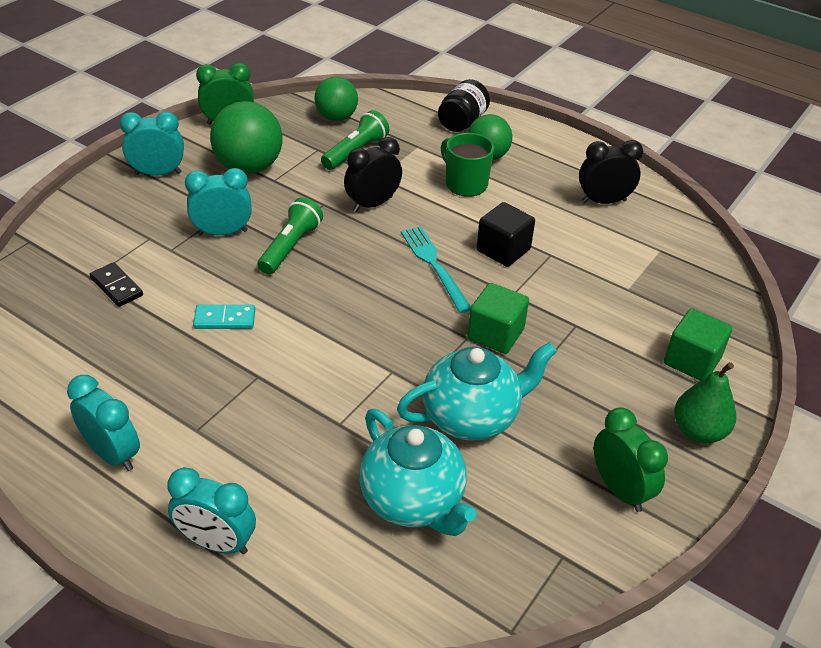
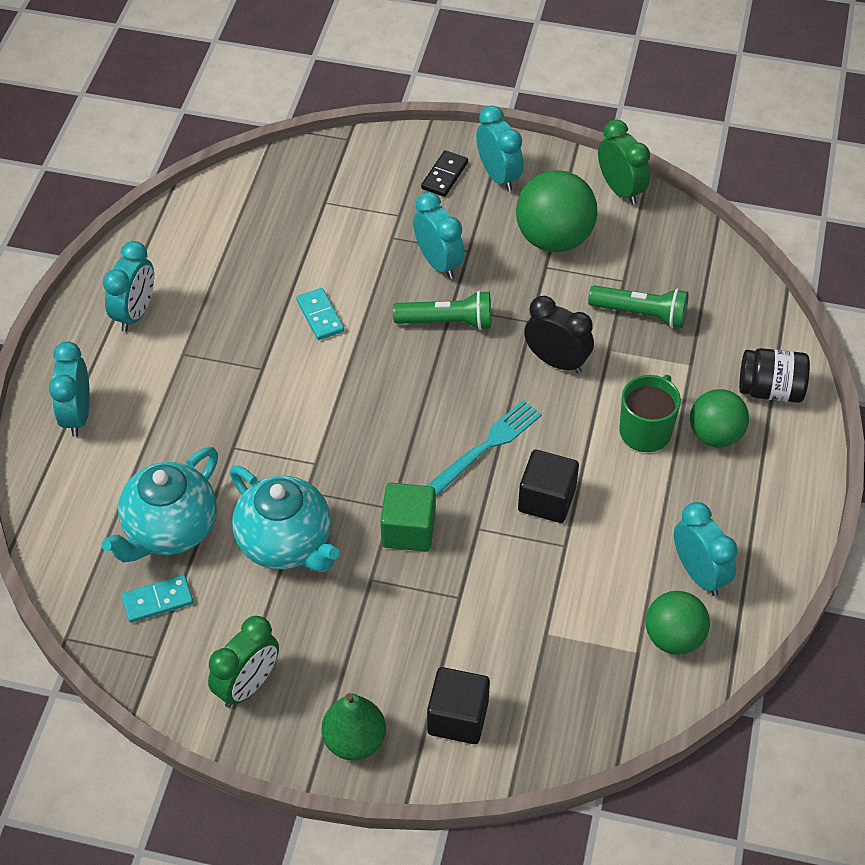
camera: 70 degrees right, 10 degrees up
black domino [89,262,143,307] -> black domino moved to [421,150,468,197]
green ball [314,77,358,121] -> green ball moved to [646,591,710,655]
black clock [579,140,643,204] -> turquoise clock [674,502,738,596]
green cube [664,308,732,381] -> black cube [427,667,490,744]
none -> turquoise domino [121,575,193,623]

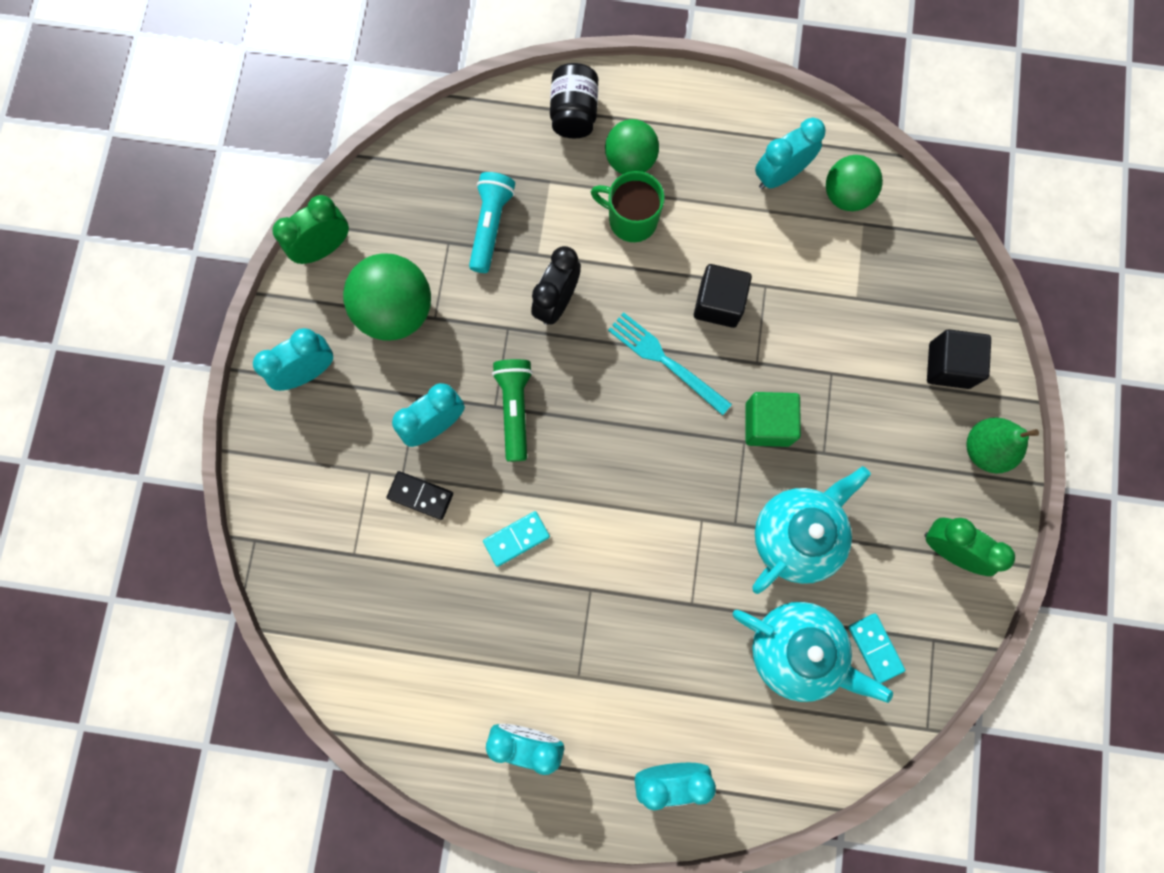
camera: 95 degrees left, 25 degrees up
black domino [421,150,468,197] -> black domino moved to [386,471,453,520]
green flashlight [588,286,689,328] -> turquoise flashlight [469,172,515,273]

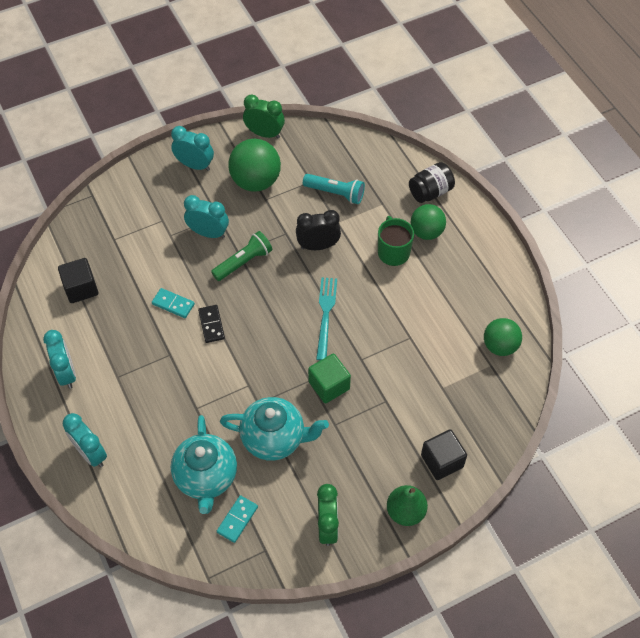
camera: 55 degrees right, 20 degrees down
black domino [386,471,453,520] -> black domino moved to [198,305,225,343]
turquoise flashlight [469,172,515,273] -> turquoise flashlight turned 45 degrees clockwise [303,174,365,204]
black cube [694,264,752,328] -> black cube moved to [58,258,98,303]
turquoise clock [755,118,826,189] -> none

